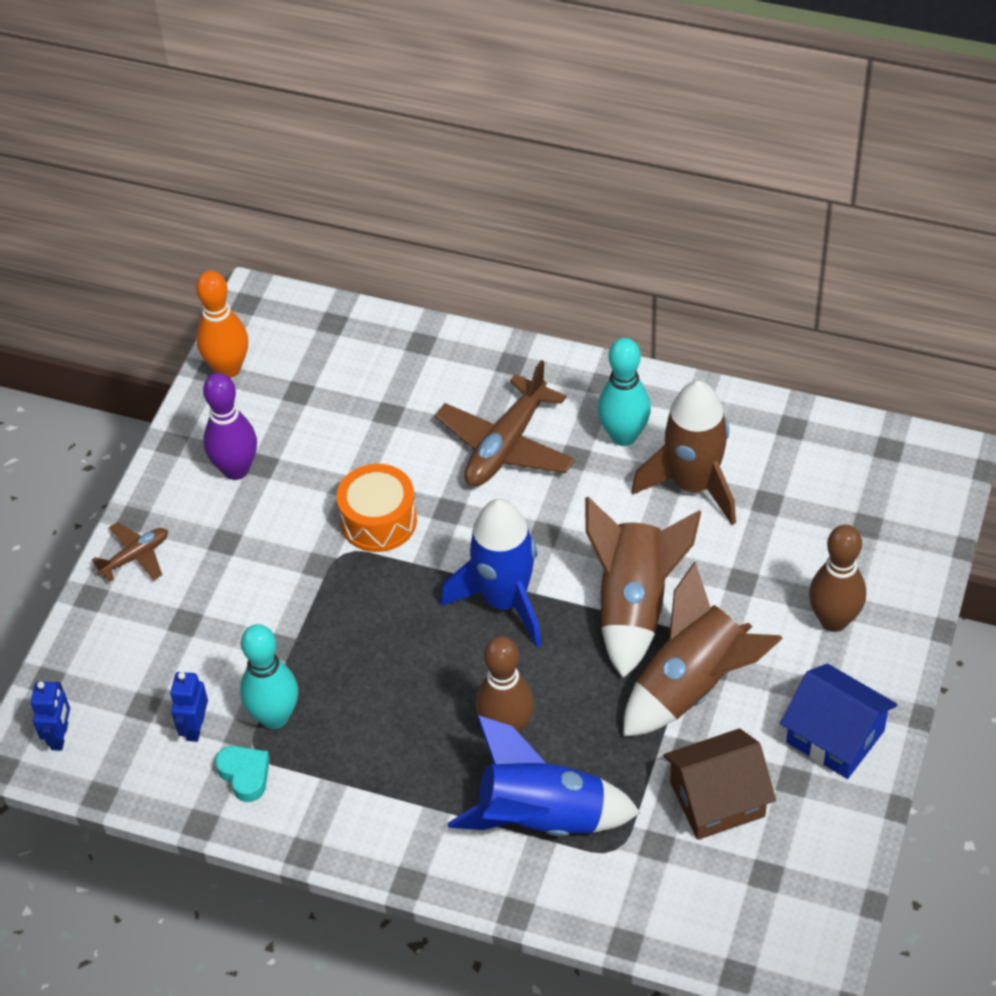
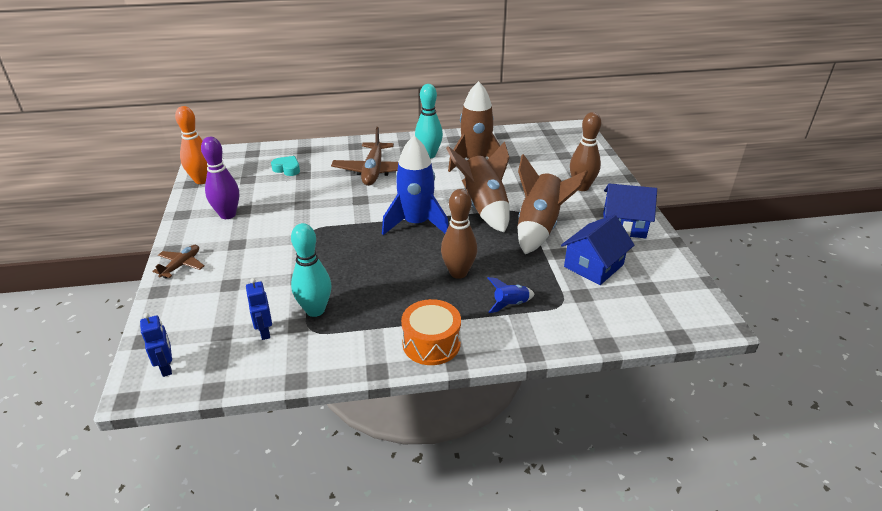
camera: 30 degrees left, 15 degrees down
turquoise heart [215,746,270,802] -> turquoise heart moved to [271,156,300,176]
orange drum [337,464,417,552] -> orange drum moved to [401,299,461,365]
blue rocket [448,715,641,836] -> blue rocket [488,277,534,313], size x0.45
brown house [663,729,776,840] -> blue house [561,214,634,285]

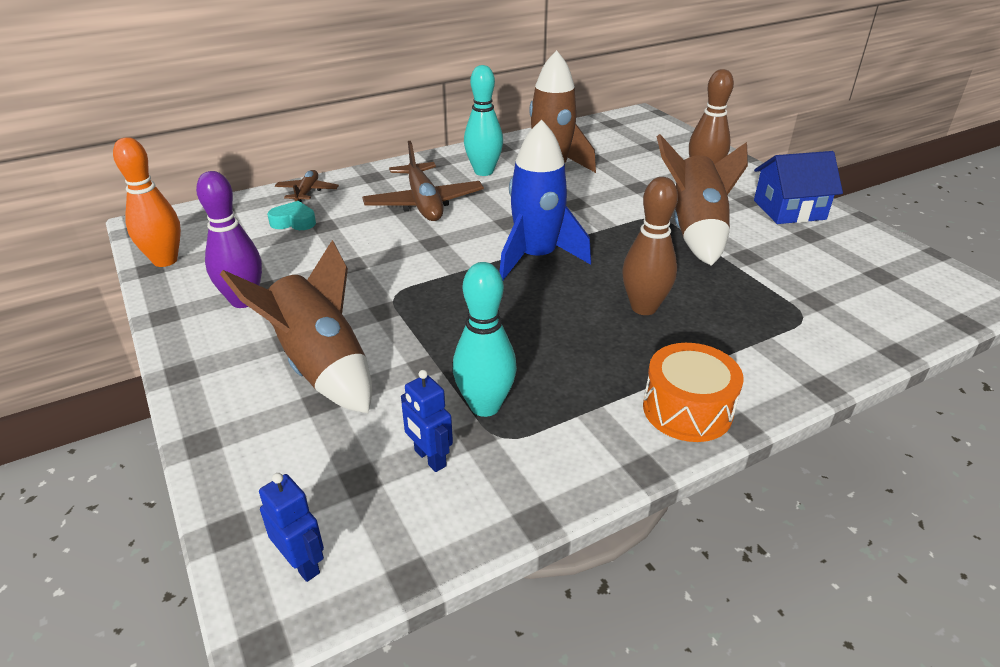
camera: 20 degrees left, 0 degrees up
brown plane [152,245,205,279] -> brown plane moved to [275,170,339,203]
brown rocket [446,142,510,233] -> brown rocket moved to [220,240,372,413]
blue rocket [488,277,534,313] -> none
blue house [561,214,634,285] -> none

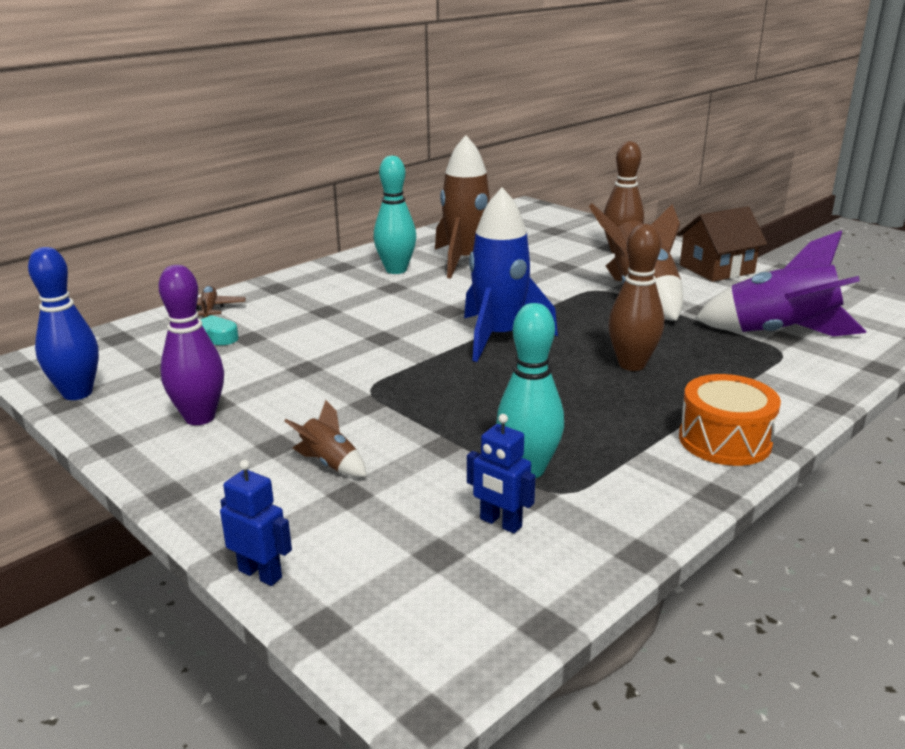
camera: 15 degrees left, 10 degrees down
orange bowling pin [113,137,181,267] -> blue bowling pin [28,247,99,400]
brown rocket [220,240,372,413] -> brown rocket [284,400,367,477], size x0.45
blue robot [259,473,324,582] -> blue robot moved to [220,459,292,586]
brown plane [362,141,484,221] -> none
blue house [754,151,843,224] -> brown house [677,206,767,282]
none -> purple rocket [695,230,866,336]

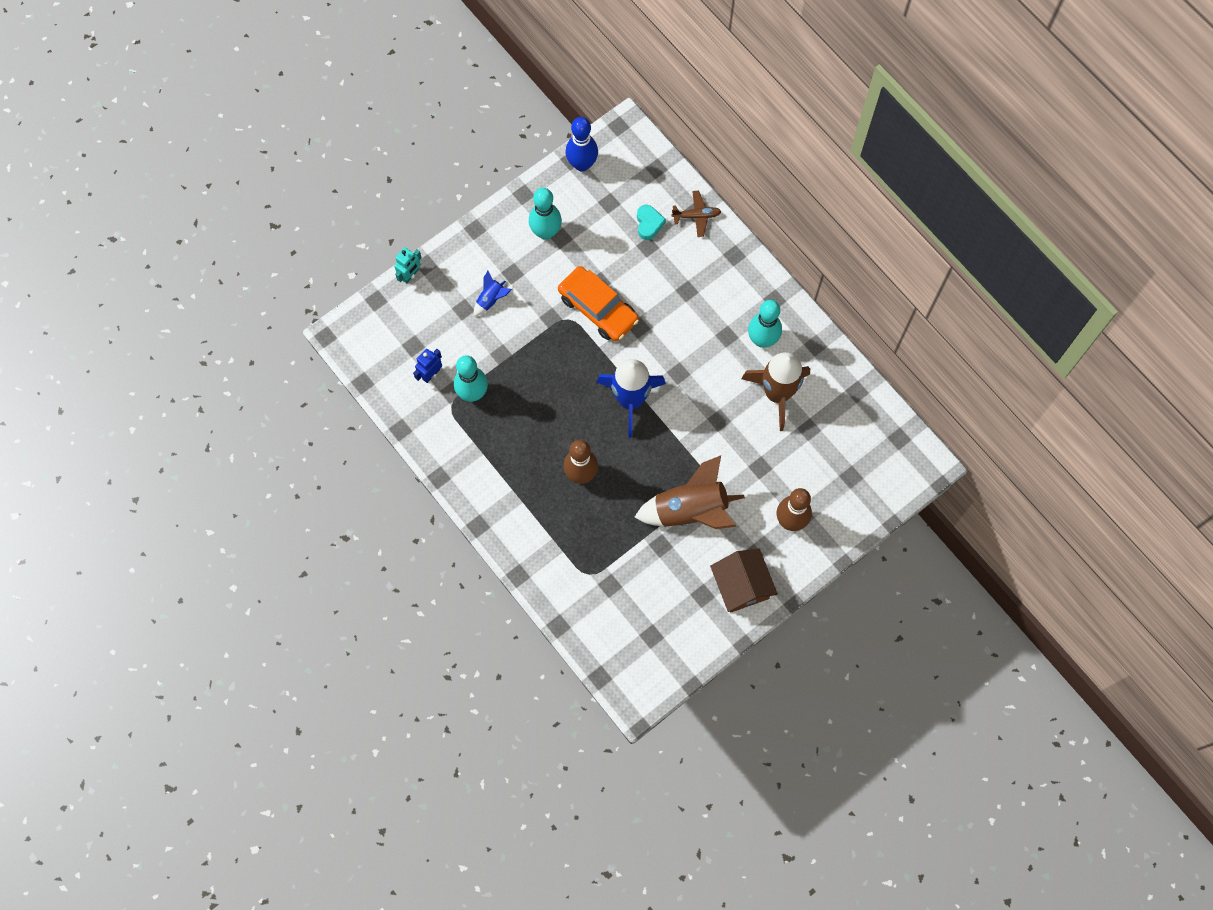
camera: 95 degrees right, 45 degrees up
purple bowling pin [159,265,224,425] -> turquoise bowling pin [529,188,562,240]
blue robot [220,459,292,586] -> turquoise robot [394,247,422,283]
brown rocket [284,400,367,477] -> blue rocket [474,271,512,316]
orange drum [679,374,781,466] -> none
purple rocket [695,230,866,336] -> none
none -> orange car [558,266,639,342]

